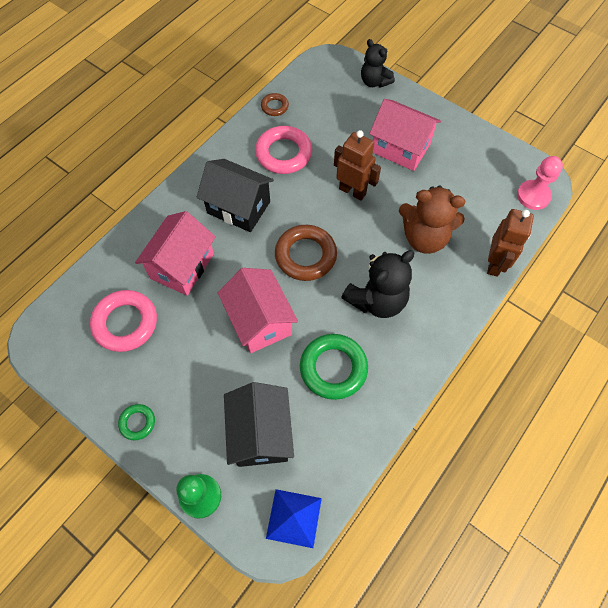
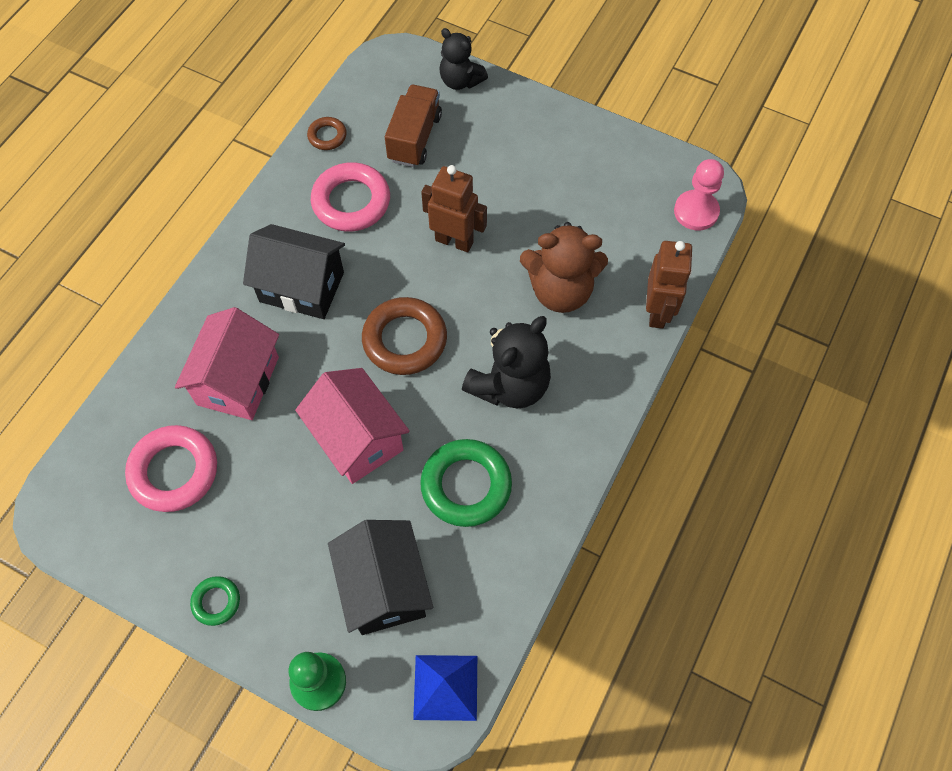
camera: 10 degrees left, 0 degrees up
pink house [369,99,441,171] -> none
none -> brown truck [385,85,442,167]

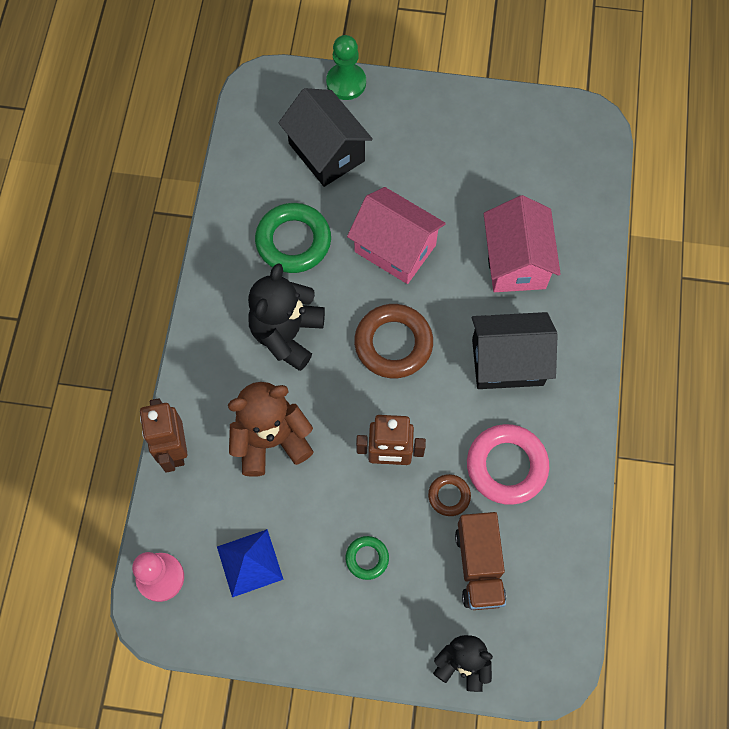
camera: 160 degrees right, 5 degrees up
pink ring [125,425,217,512] -> none
green ring [190,576,240,626] -> green ring moved to [346,536,389,580]
brown ring [307,117,347,150] -> brown ring moved to [428,474,471,516]
blue pyramid [413,655,477,721] -> blue pyramid moved to [217,529,284,598]

